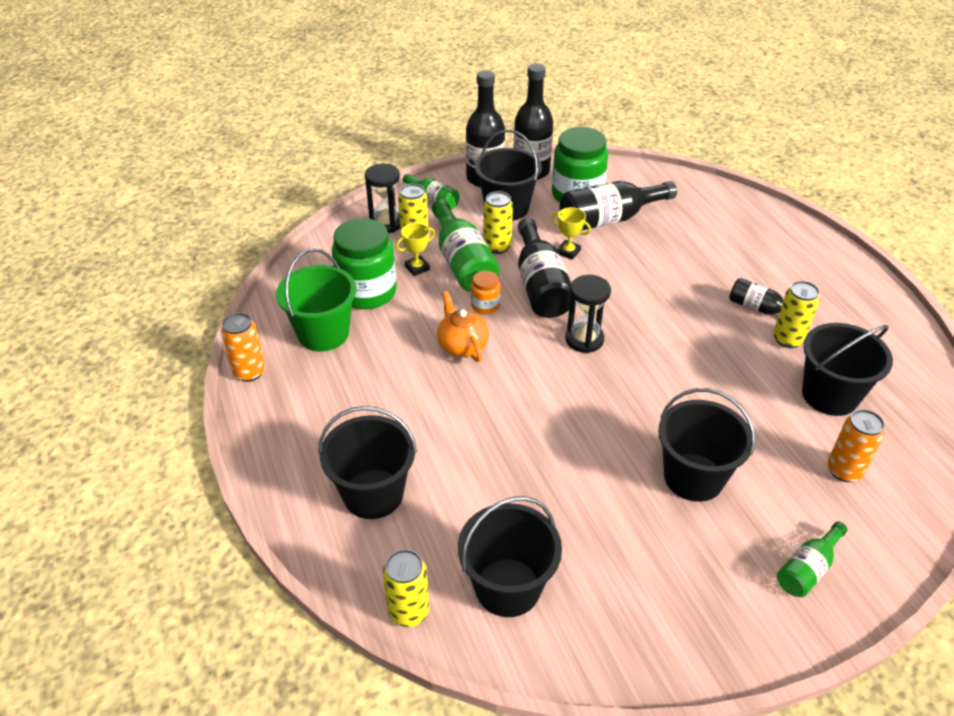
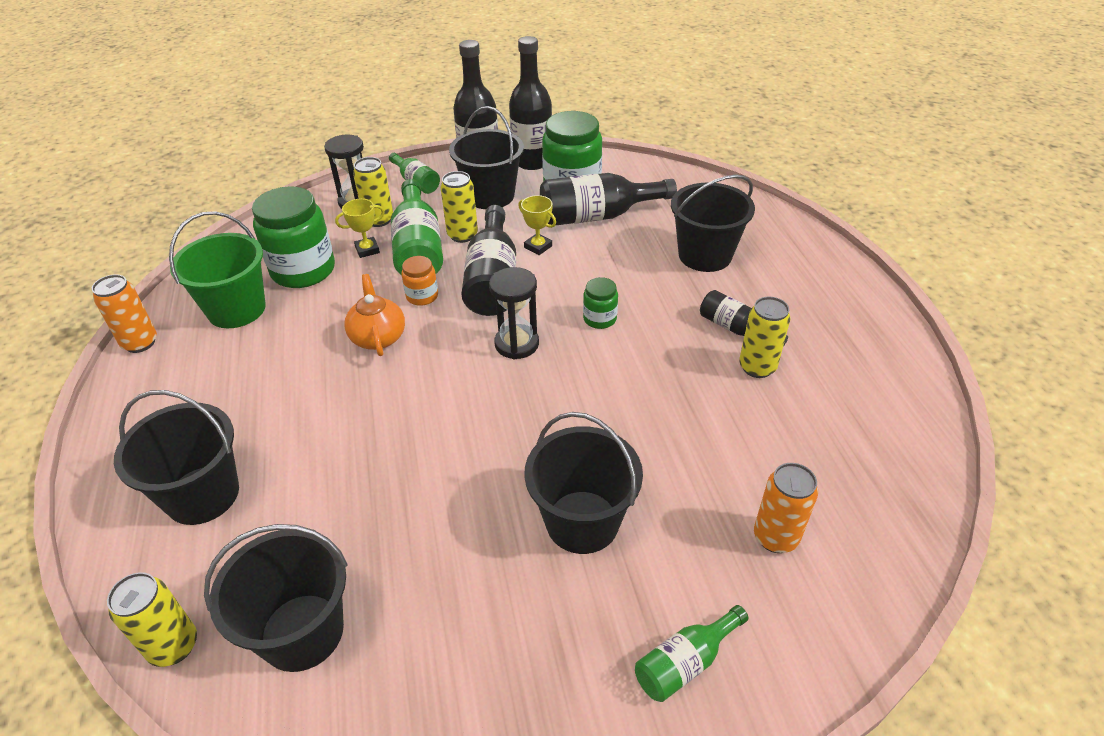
camera: 10 degrees right, 0 degrees up
black bucket [802,323,893,416] -> black bucket moved to [671,175,755,272]
none -> green jar [583,277,618,329]

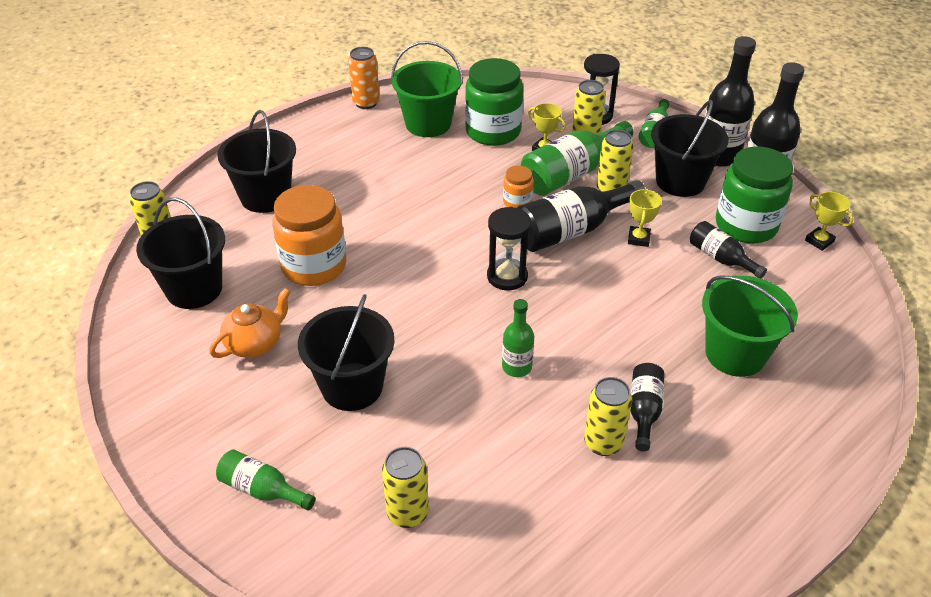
camera: 60 degrees right, 0 degrees up
orange teapot [344,274,405,356] -> orange teapot moved to [209,288,291,358]
black bottle [540,173,677,226] -> black bottle [690,221,767,278], size x0.56
green jar [583,277,618,329] -> none
black bucket [671,175,755,272] -> green bucket [702,275,798,377]
orange can [754,463,818,553] -> yellow can [382,447,429,528]
none -> orange jar [272,185,346,286]
none -> green bottle [502,299,534,377]
none -> yellow trophy [805,192,853,251]

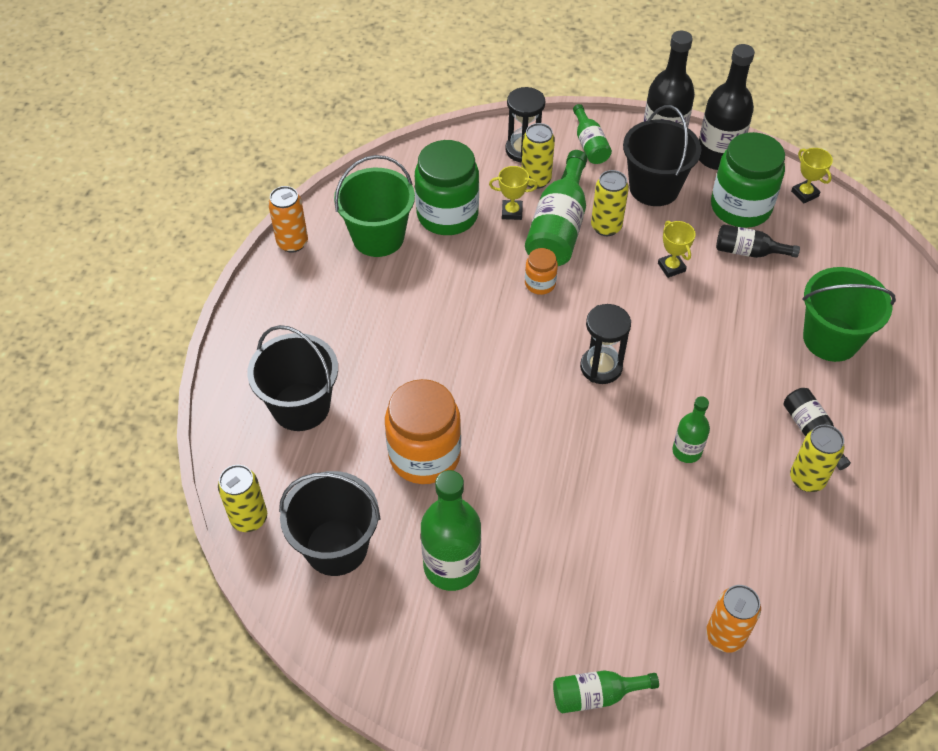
camera: 35 degrees left, 10 degrees up
orange teapot [209,288,291,358] -> green bottle [421,470,481,591]
black bucket [298,294,394,411] -> none
yellow can [382,447,429,528] -> orange can [706,585,761,653]
black bottle [517,180,645,252] -> none
yellow trophy [805,192,853,251] -> yellow trophy turned 45 degrees clockwise [791,148,833,203]

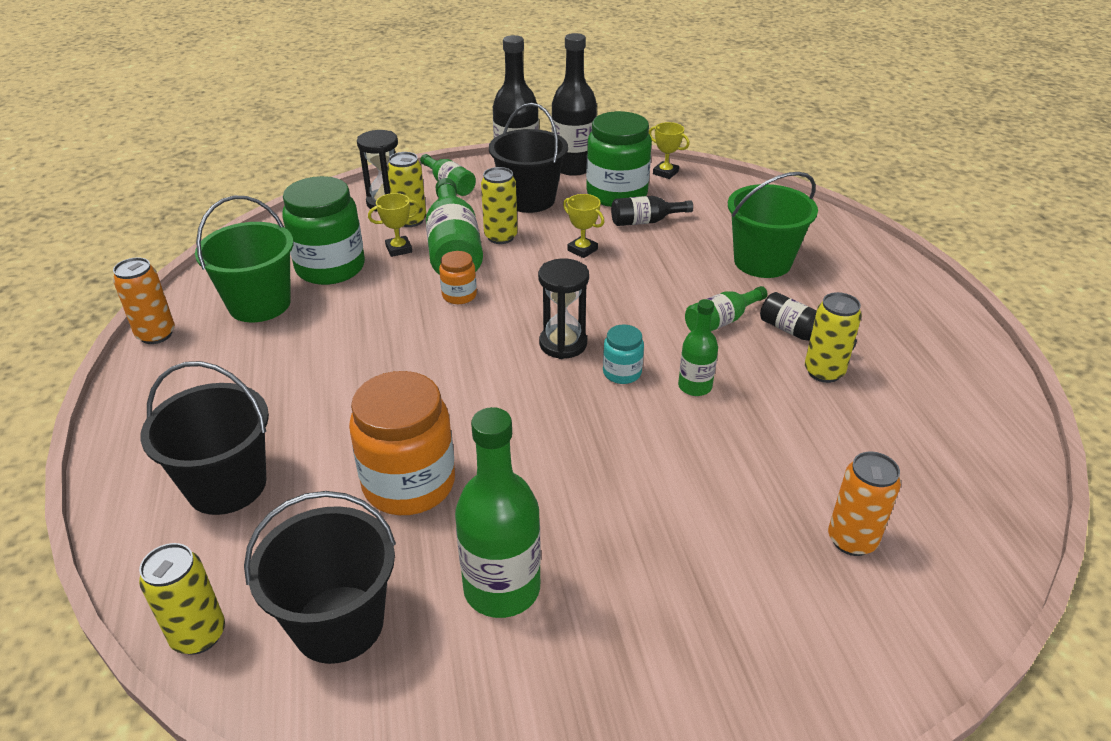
camera: 25 degrees left, 15 degrees down
green bottle [553,670,659,713] -> green bottle moved to [685,286,768,331]
none -> turquoise jar [603,325,644,384]

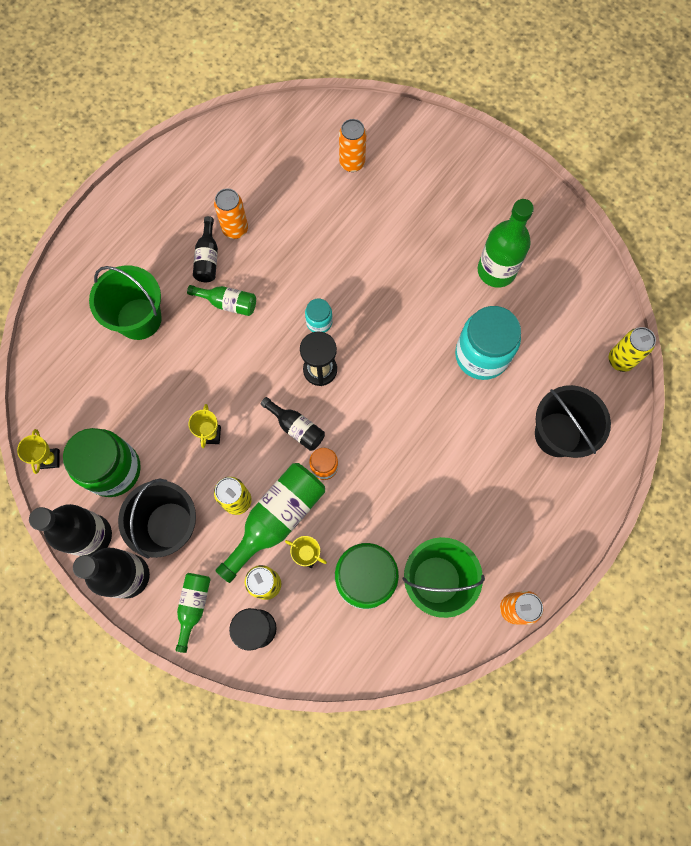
camera: 130 degrees left, 35 degrees up
black bucket [244,491,396,664] -> none
orange jar [349,371,455,515] -> turquoise jar [455,306,521,380]
black bottle [611,196,693,226] -> black bottle moved to [260,397,325,451]
green bottle [678,299,718,396] -> none
yellow can [805,292,862,383] -> orange can [214,188,248,239]

